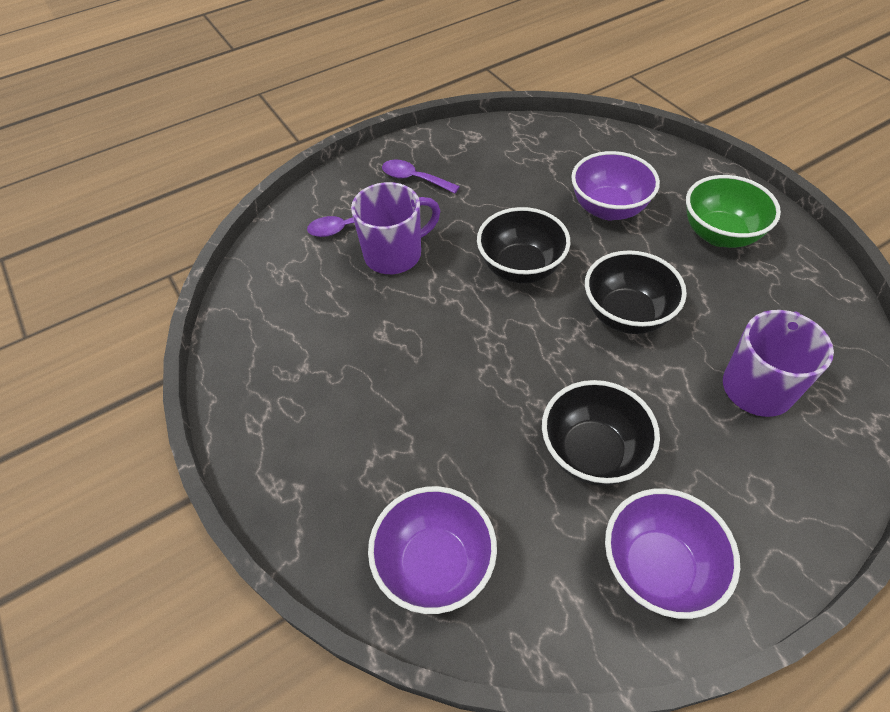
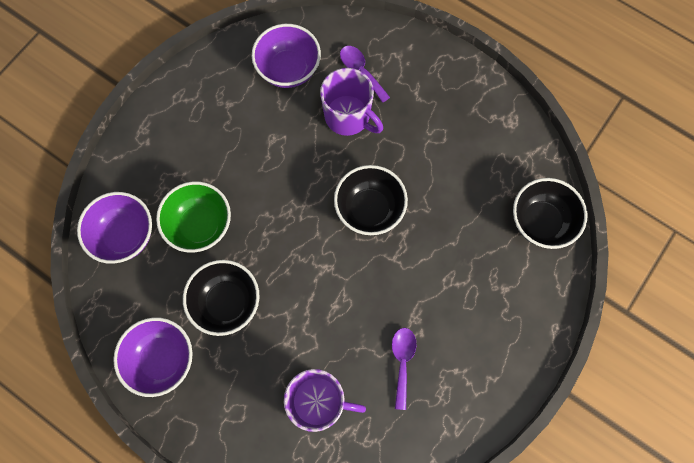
camera: 65 degrees right, 20 degrees up
purple spoon [382,160,460,194] -> purple spoon moved to [392,328,417,410]
purple bowl [571,151,660,220] -> purple bowl moved to [252,24,321,88]
black bowl [585,250,687,334] -> black bowl moved to [513,178,588,249]
green bowl [686,175,781,248] -> green bowl moved to [156,181,231,253]

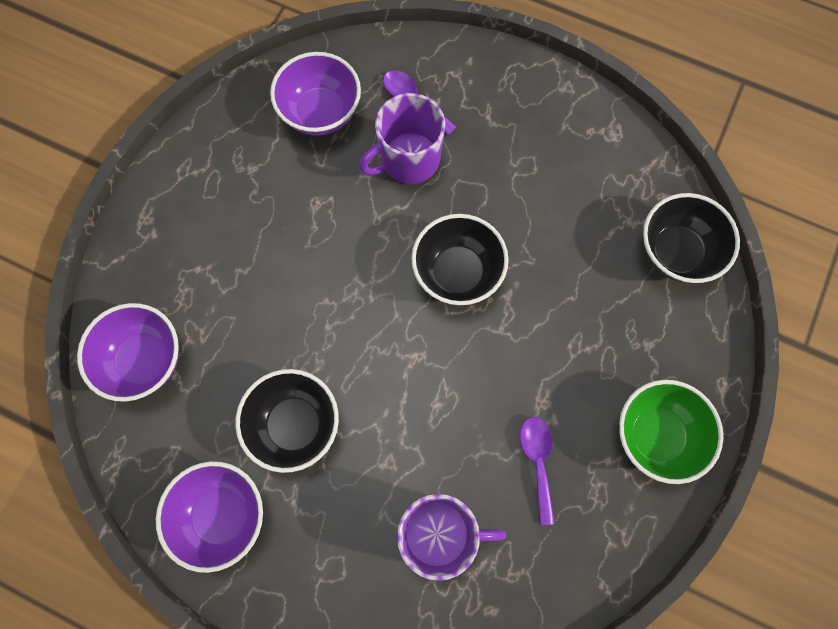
camera: 10 degrees left, 0 degrees up
green bowl [156,181,231,253] -> green bowl moved to [619,380,723,484]
purple mug [320,68,383,136] -> purple mug turned 120 degrees clockwise [359,93,445,184]

